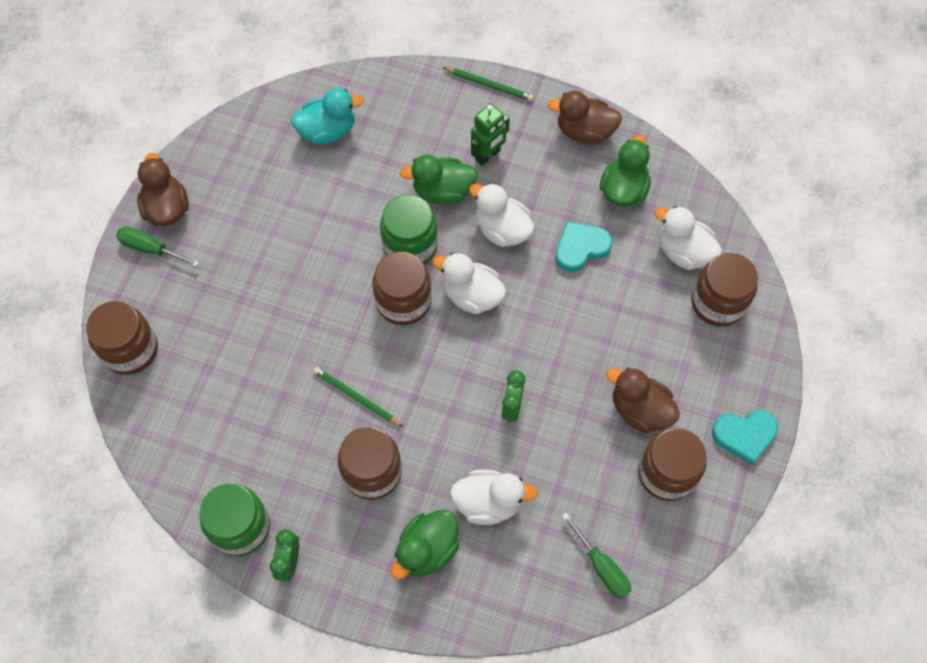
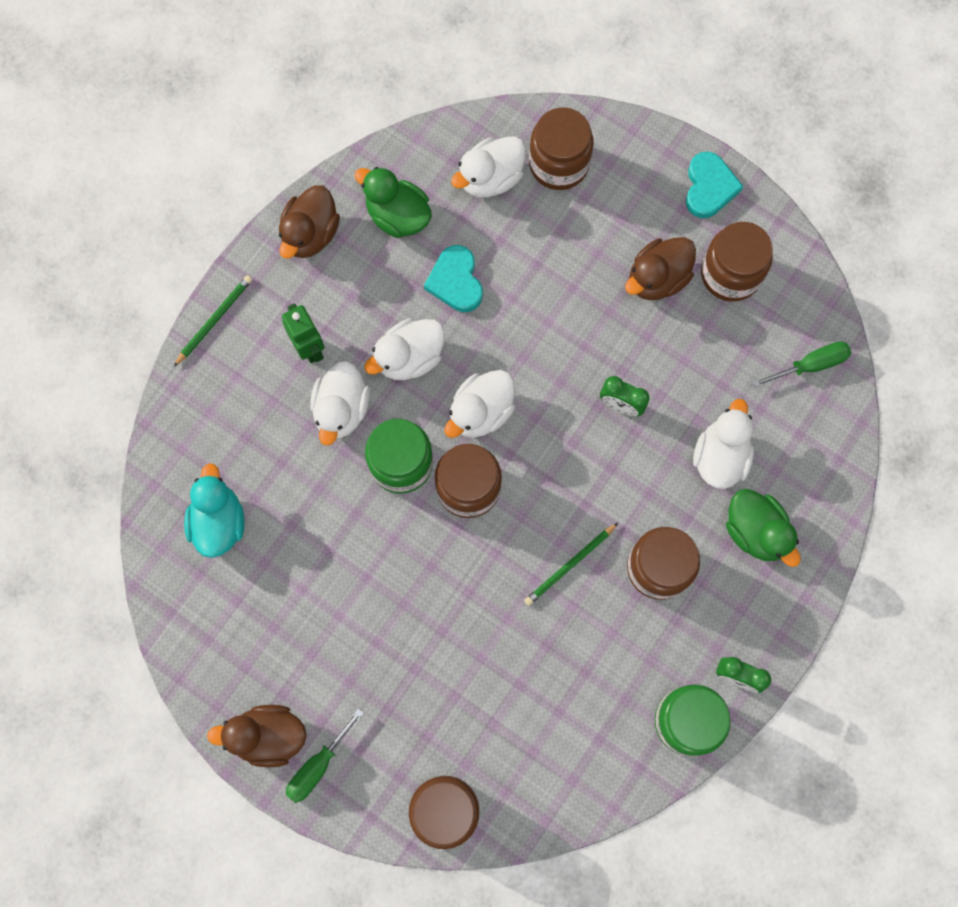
camera: 75 degrees left, 10 degrees up
green duck [400,155,478,205] -> white duck [310,361,370,446]

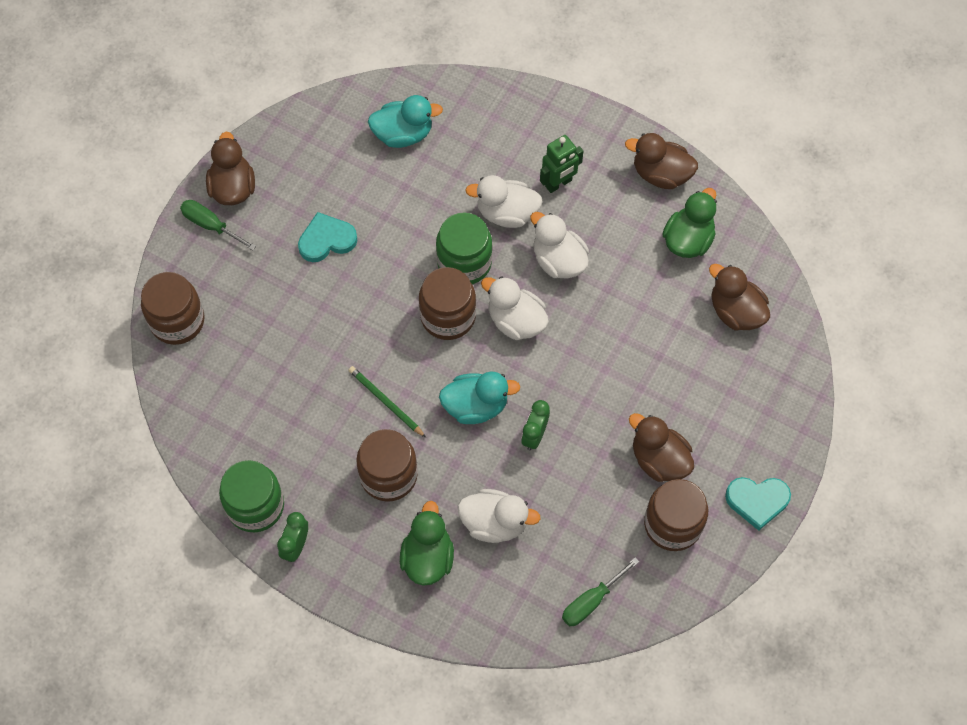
camera: 85 degrees right, 10 degrees down
green pencil [174,275,252,366] -> none
turquoise heart [424,245,483,312] -> turquoise heart moved to [298,212,357,262]
white duck [451,136,526,198] -> brown duck [709,264,770,330]
brown jar [529,107,594,190] -> none
green duck [726,489,801,567] -> green duck turned 135 degrees clockwise [400,501,454,586]
green screwdriver [753,341,851,388] -> green screwdriver turned 75 degrees clockwise [562,557,639,626]
none -> turquoise duck [439,372,520,424]

